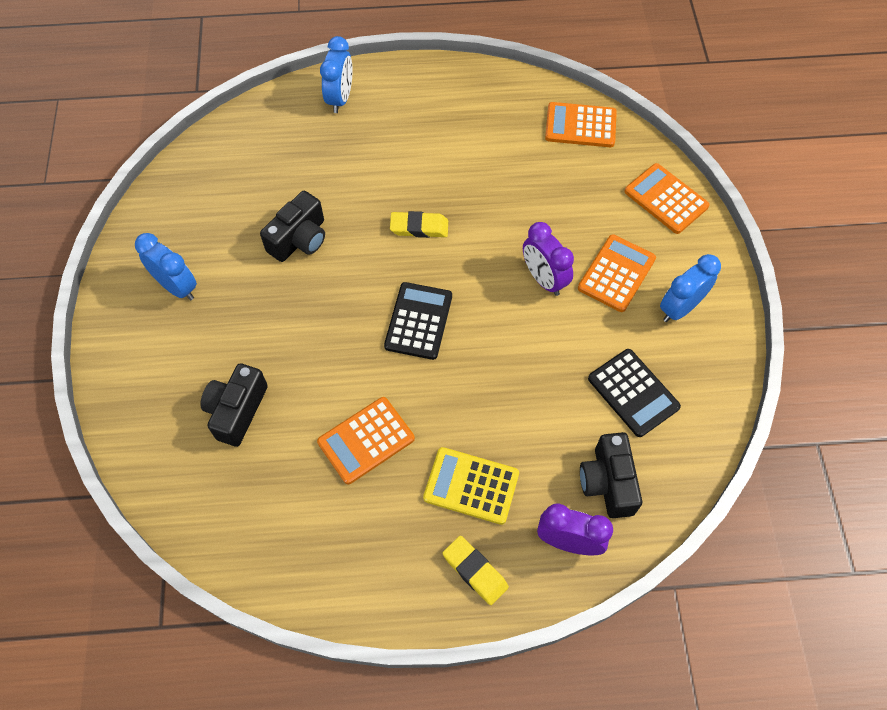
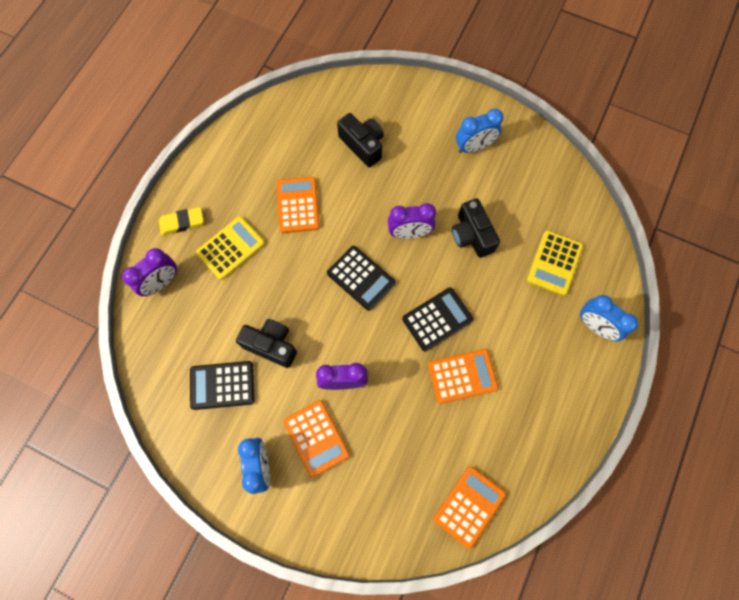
camera: 120 degrees right, 10 degrees up
yellow eraser [390,211,448,238] -> black calculator [402,287,474,352]
black camera [580,432,642,518] -> black camera moved to [236,319,297,368]
orange calculator [624,163,710,234] -> orange calculator moved to [428,349,498,404]
none -> purple clock [388,203,436,239]
none -> yellow calculator [527,231,583,296]

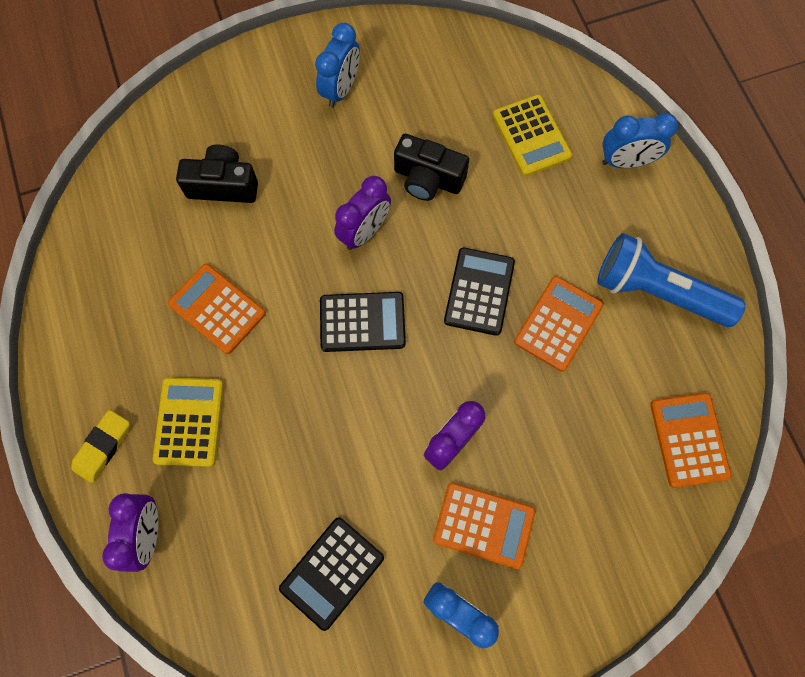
camera: 45 degrees left, 0 degrees up
black camera [236,319,297,368] -> none
none -> blue flashlight [597,233,746,327]

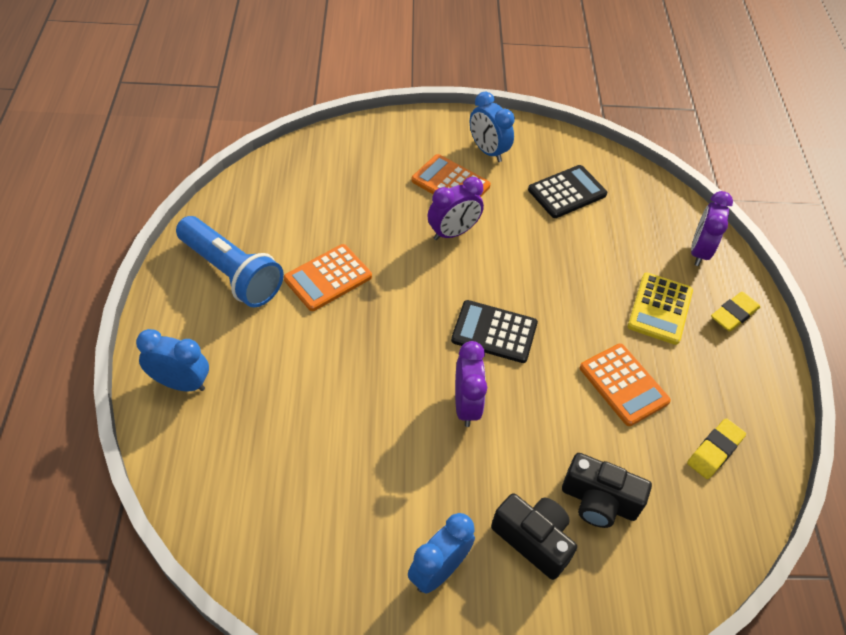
camera: 165 degrees left, 20 degrees down
purple clock [334,176,391,250] -> purple clock turned 120 degrees clockwise [455,341,487,427]
black camera [394,134,469,201] -> black camera moved to [491,493,577,580]
black calculator [444,248,515,336] -> none
yellow calculator [493,94,572,176] -> none
orange calculator [650,393,731,488] -> none
none -> yellow eraser [687,418,746,479]

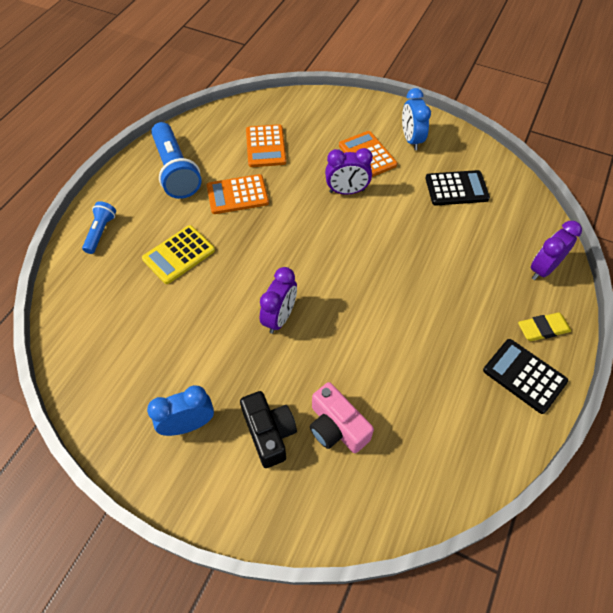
camera: 30 degrees right, 5 degrees up
blue clock [136,329,209,391] -> blue flashlight [82,201,116,254]
black calculator [451,300,538,363] -> black calculator moved to [483,339,568,414]
black camera [562,453,652,528] -> pink camera [310,382,374,453]
orange calculator [580,343,671,426] -> orange calculator moved to [246,124,286,167]
yellow calculator [627,272,693,345] -> yellow calculator moved to [142,225,215,284]
yellow eraser [687,418,746,479] -> none

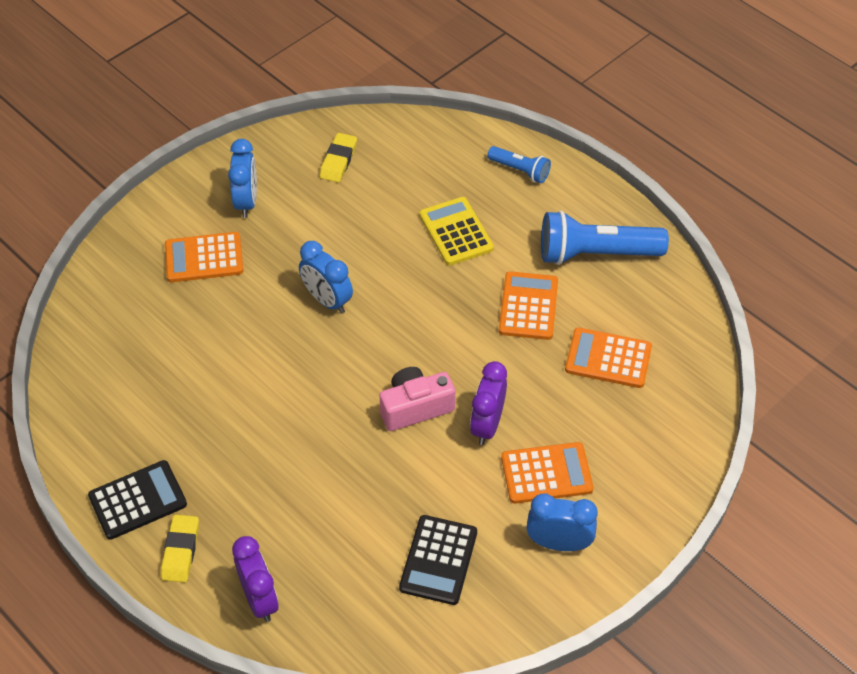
camera: 110 degrees right, 5 degrees down
black camera [240,391,297,468] -> orange calculator [165,232,243,282]
purple clock [260,267,297,334] -> blue clock [299,241,353,314]
pink camera [310,382,374,453] -> pink camera moved to [380,367,455,431]
none -> yellow eraser [320,133,357,182]

